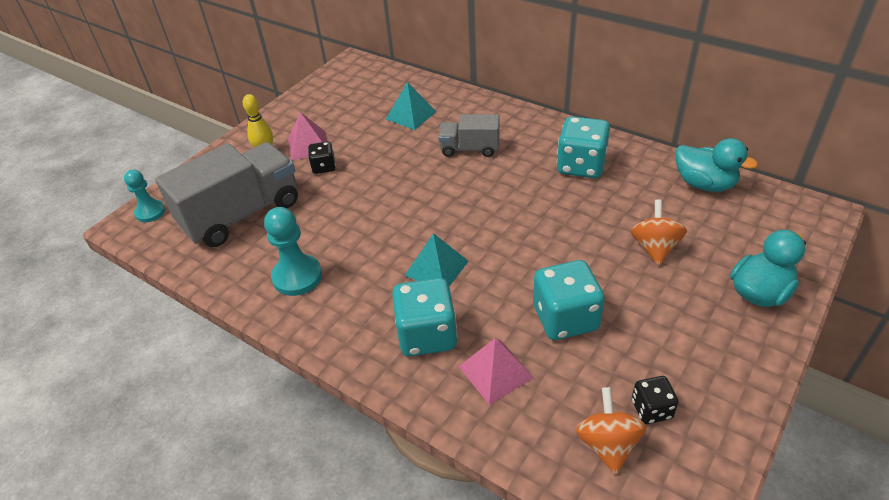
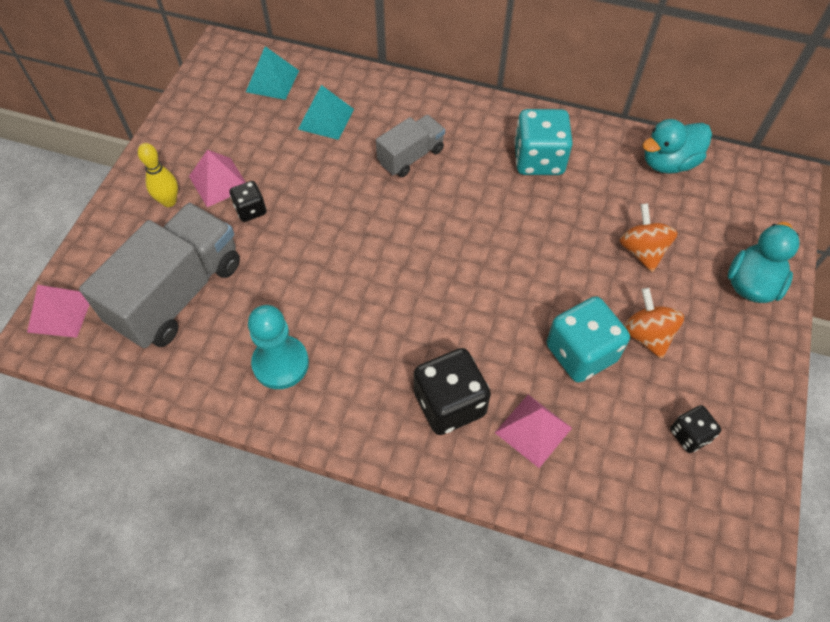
camera: 20 degrees left, 15 degrees up
turquoise pawn [124,170,165,222] -> pink pyramid [27,285,90,338]
turquoise dice [392,278,458,357] -> black dice [414,348,491,435]
turquoise pyramid [405,233,469,286] -> turquoise pyramid moved to [246,46,299,100]
grey truck [438,114,499,157] -> grey truck turned 150 degrees clockwise [376,115,445,177]
orange spinning top [576,387,646,475] -> orange spinning top moved to [624,288,684,359]
turquoise duck [675,138,758,192] -> turquoise duck turned 135 degrees clockwise [643,119,712,174]

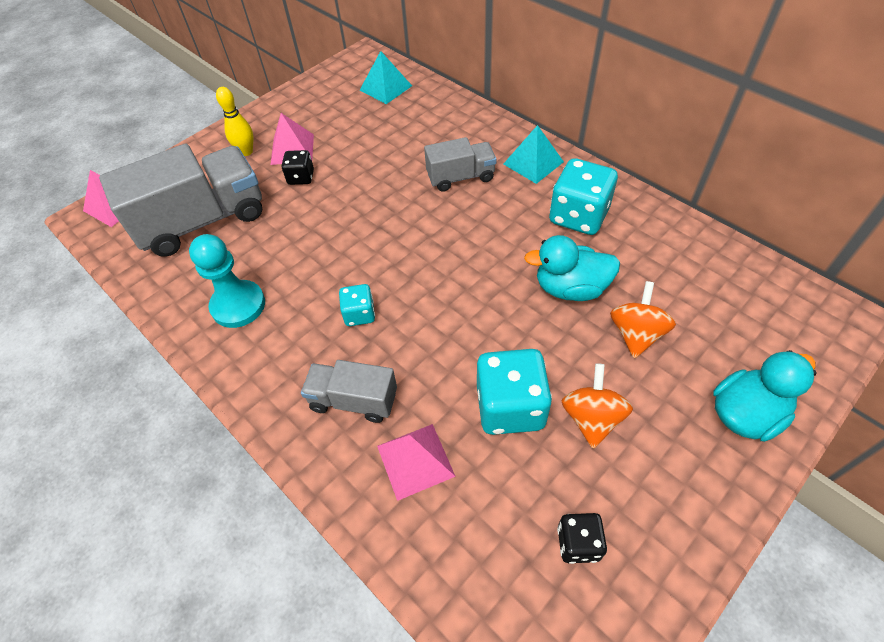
camera: 30 degrees right, 5 degrees down
turquoise pyramid [298,85,354,140] -> turquoise pyramid moved to [504,125,564,184]
black dice [414,348,491,435] -> grey truck [301,360,397,423]
turquoise duck [643,119,712,174] -> turquoise duck moved to [524,235,620,301]
none -> turquoise dice [339,284,375,326]

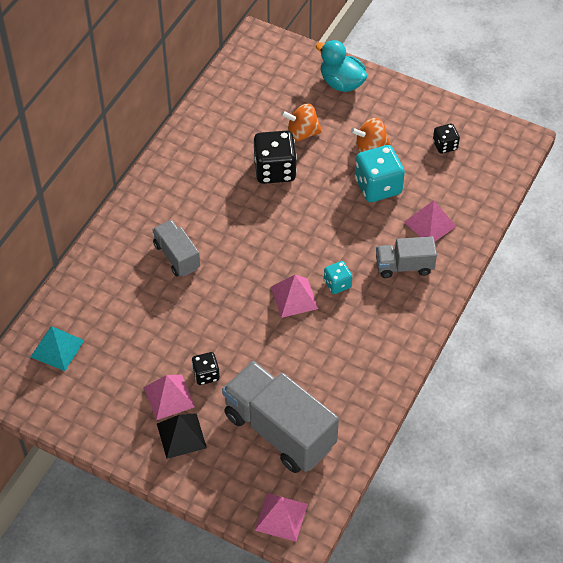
camera: 110 degrees left, 0 degrees up
turquoise pawn [189,234,265,328] -> none
yellow bowling pin [216,87,253,156] -> black pyramid [157,413,207,459]
grey truck [301,360,397,423] -> grey truck turned 90 degrees clockwise [376,236,437,278]
turquoise pyramid [504,125,564,184] -> none
turquoise duck [524,235,620,301] -> black dice [254,131,297,184]
turquoise dice [549,158,618,235] -> none
none -> pink pyramid [271,275,318,318]

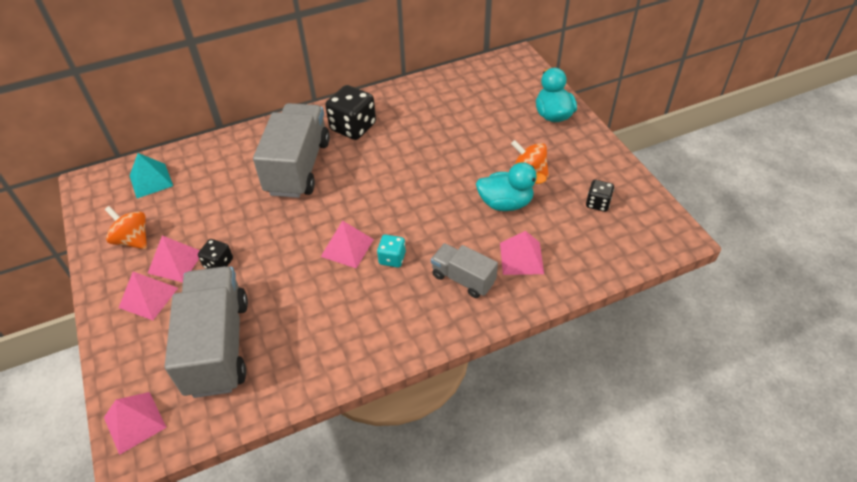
camera: 40 degrees right, 5 degrees down
grey truck [152,220,200,277] -> grey truck [253,103,330,198], size x1.85
black pyramid [157,413,207,459] -> pink pyramid [118,272,178,320]
black dice [254,131,297,184] -> black dice moved to [325,85,376,140]
orange spinning top [281,103,322,141] -> orange spinning top moved to [105,206,147,249]
turquoise dice [355,145,405,202] -> turquoise duck [476,162,547,211]

